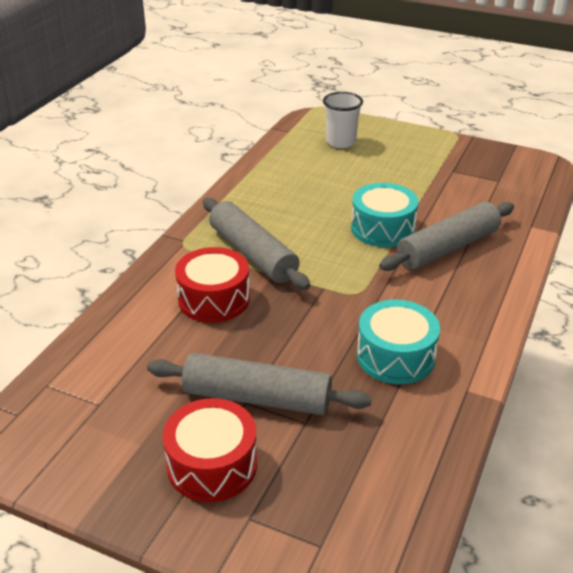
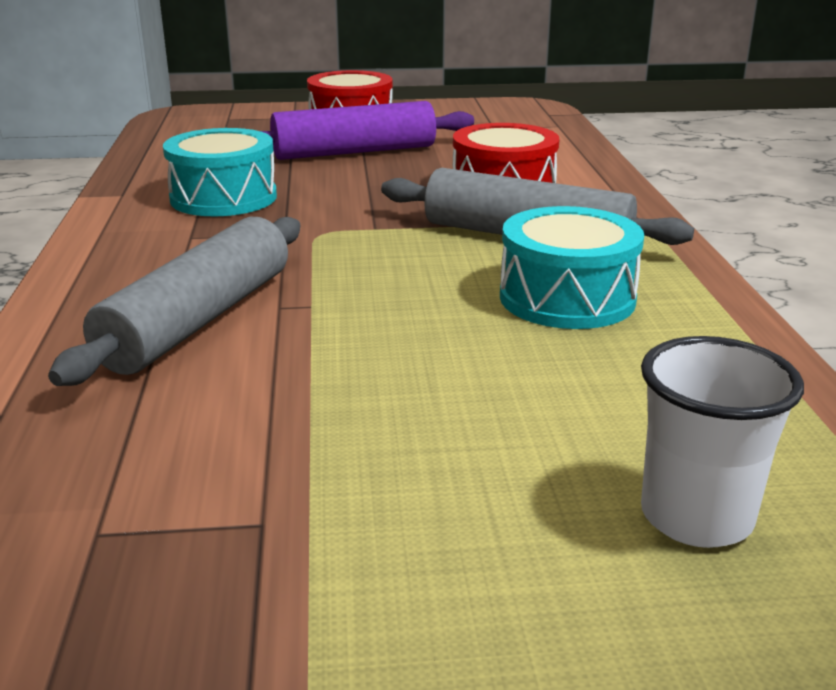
camera: 150 degrees right, 10 degrees down
grey rolling pin [147,353,372,415] -> purple rolling pin [261,101,474,160]
turquoise drum [351,183,418,247] -> turquoise drum moved to [500,206,644,329]

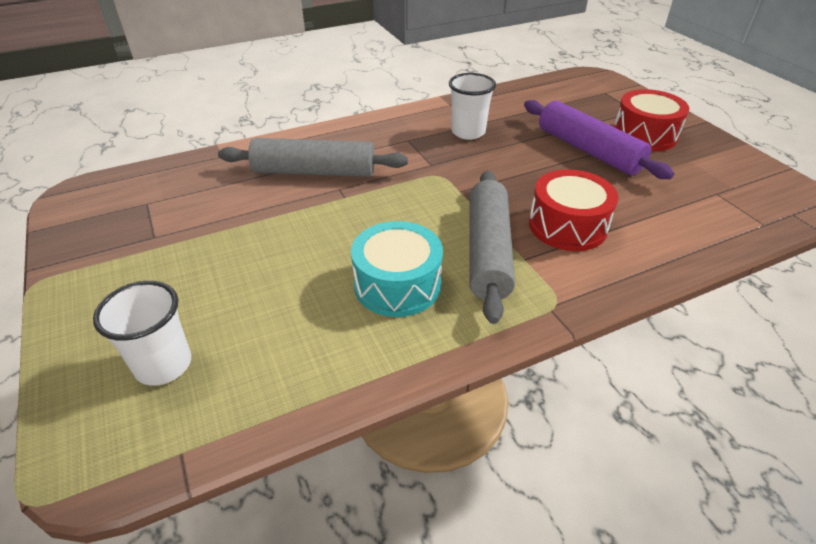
camera: 70 degrees right, 15 degrees up
turquoise drum [163,128,277,216] -> white cup [449,73,496,140]

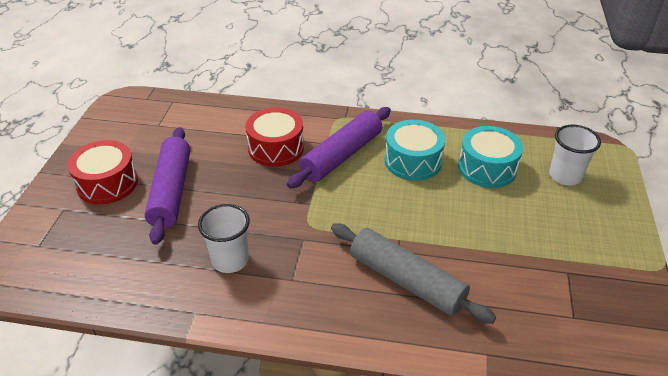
camera: 145 degrees left, 0 degrees up
grey rolling pin [469,171,515,324] -> purple rolling pin [287,107,391,188]
none -> turquoise drum [458,126,523,188]

